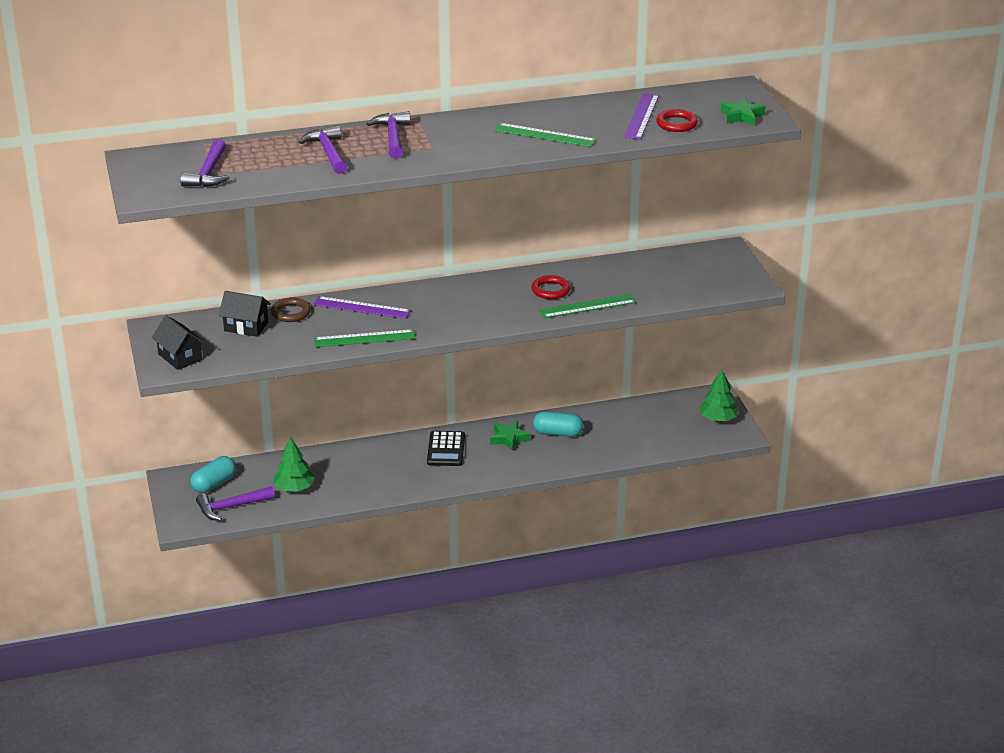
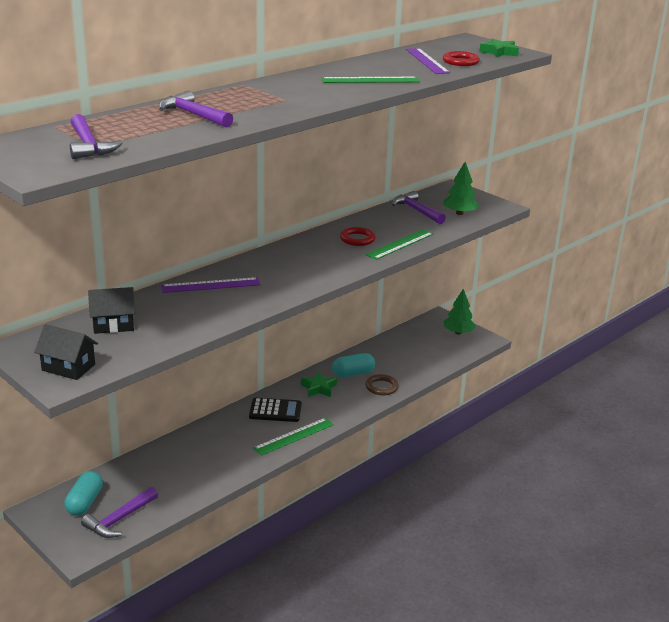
camera: 30 degrees left, 5 degrees down
brown ring [271,297,311,322] -> brown ring moved to [365,374,399,395]
green tree [274,437,315,492] -> green tree moved to [443,162,479,215]
green ruler [314,329,415,347] -> green ruler moved to [253,418,334,456]
purple hammer [367,111,411,159] -> purple hammer moved to [392,191,446,224]
black calculator [427,431,465,466] -> black calculator turned 60 degrees counterclockwise [249,398,302,422]

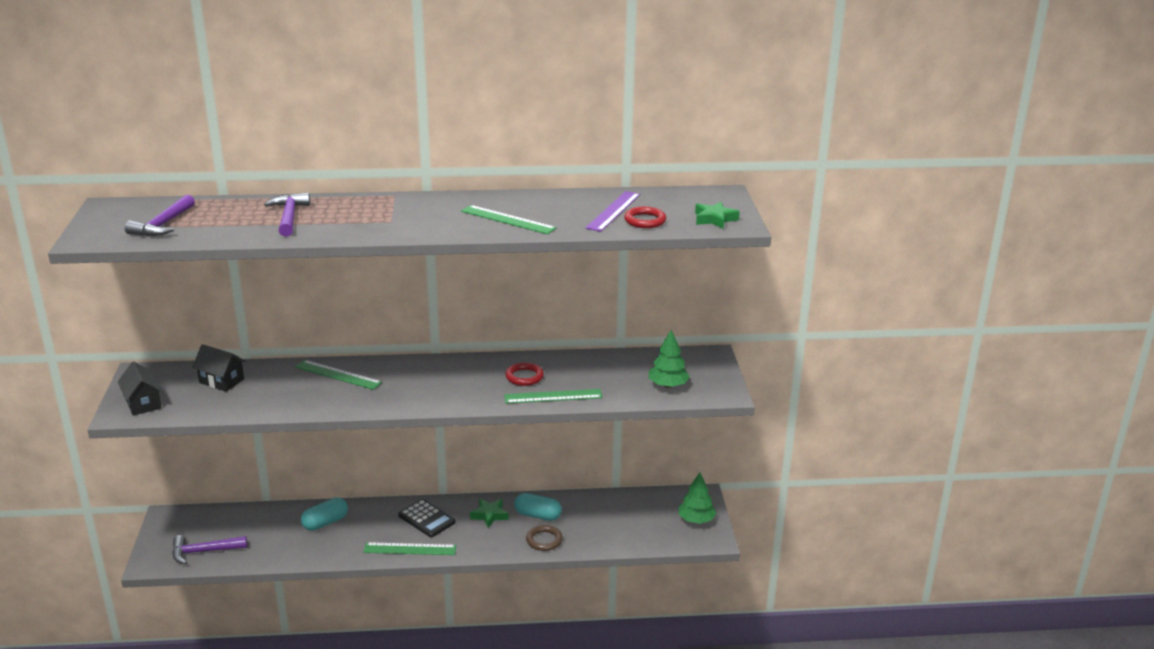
camera: 40 degrees right, 0 degrees up
turquoise capsule [64,471,103,516] -> turquoise capsule moved to [301,497,348,531]
purple ruler [161,277,260,293] -> green ruler [295,360,382,390]
purple hammer [392,191,446,224] -> none

